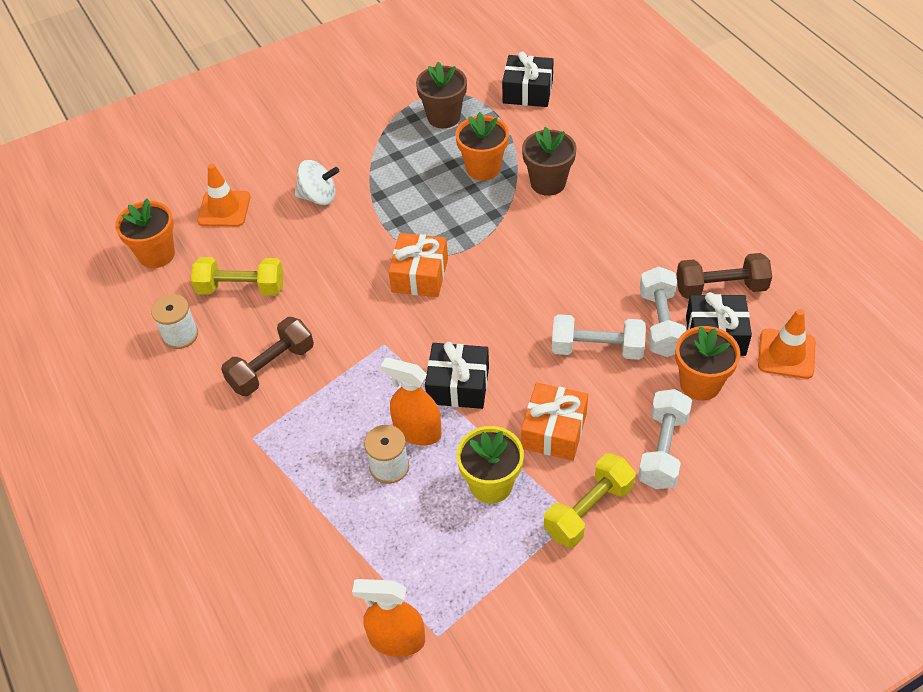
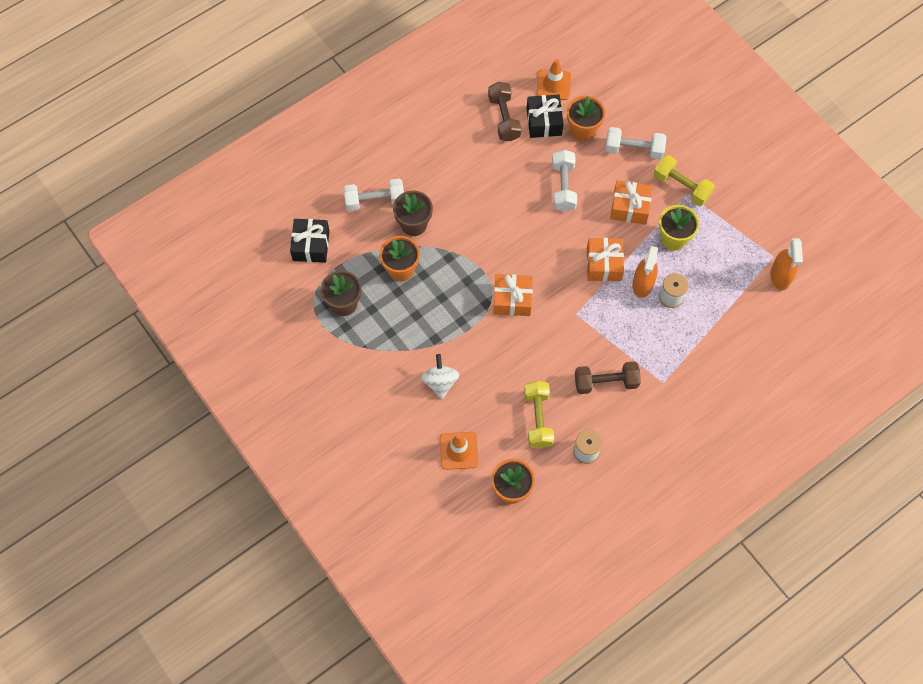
camera: 100 degrees left, 15 degrees up
brown dumbbell [221,317,314,396] -> brown dumbbell turned 45 degrees counterclockwise [575,361,641,394]
black gift [425,342,489,409] -> orange gift [587,238,624,281]
white dumbbell [640,266,686,357] -> white dumbbell moved to [344,179,404,211]

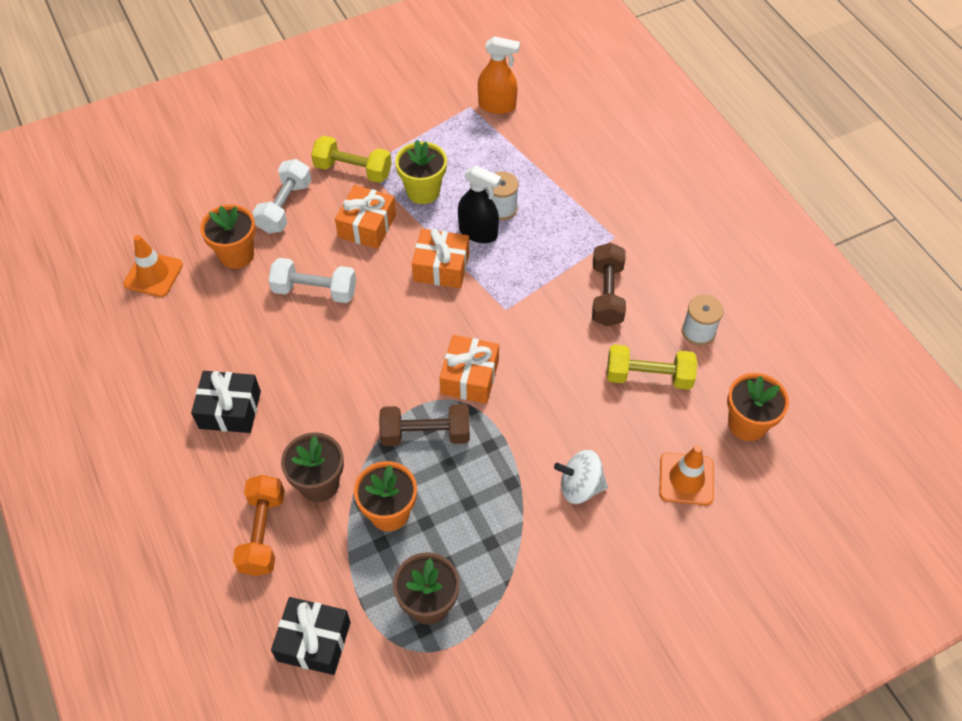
camera: 80 degrees left, 10 degrees down
white dumbbell [344,179,404,211] -> orange dumbbell [233,475,285,576]
brown dumbbell [488,82,522,141] -> brown dumbbell moved to [379,404,470,446]
black gift [527,95,563,138] -> black gift moved to [191,371,261,433]
orange spray bottle [632,246,658,298] -> black spray bottle [458,165,501,243]
yellow dumbbell [654,155,715,206] -> yellow dumbbell turned 60 degrees clockwise [311,136,392,183]

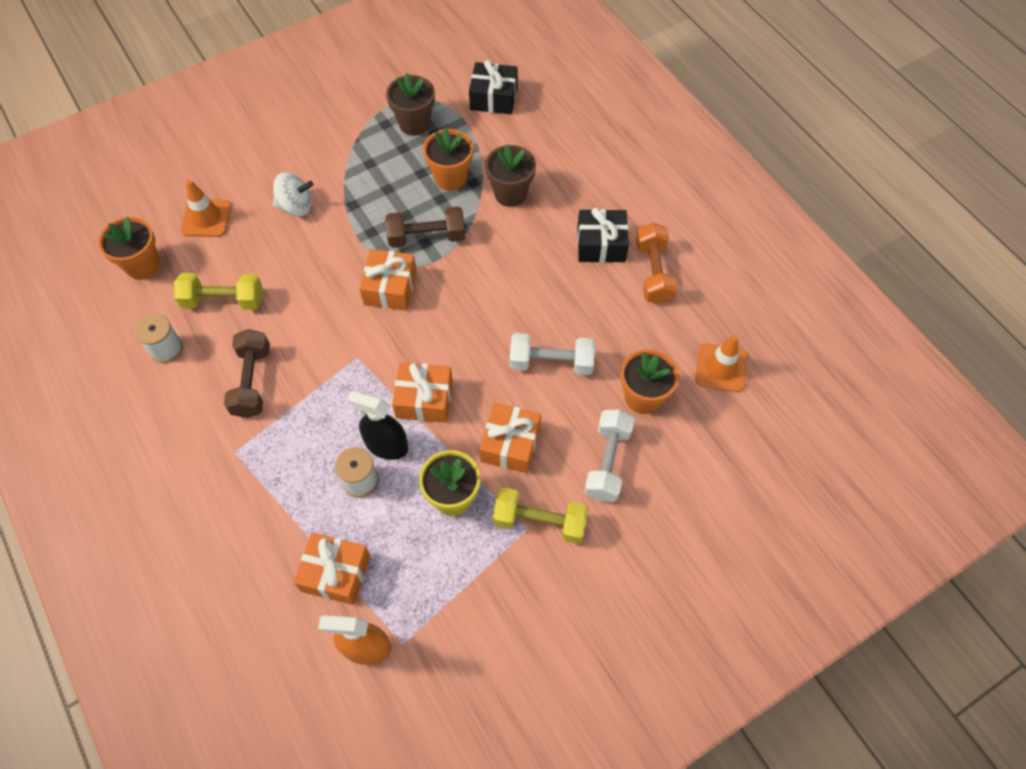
camera: 175 degrees right, 5 degrees up
orange dumbbell [233,475,285,576] -> orange dumbbell moved to [636,223,678,304]
none -> orange gift [294,533,370,605]

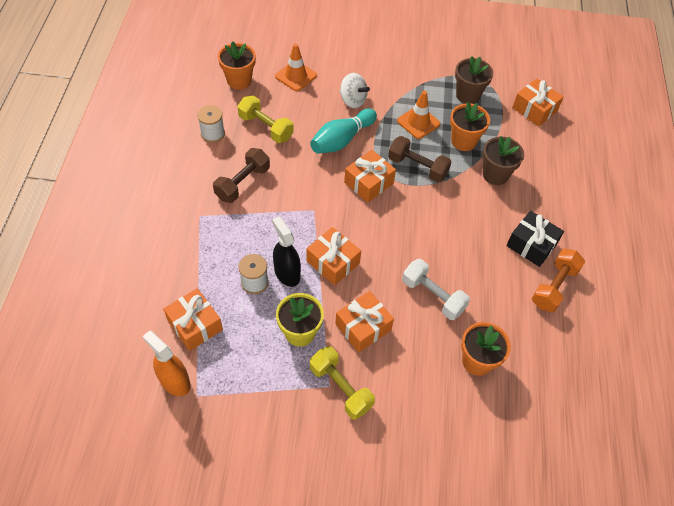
camera: 35 degrees right, 5 degrees down
black gift [469,60,518,114] -> orange gift [512,78,564,127]
white dumbbell [584,409,635,502] -> none
orange traffic cone [695,334,747,392] -> orange traffic cone moved to [397,91,440,139]
none -> turquoise bowling pin [310,108,377,154]

